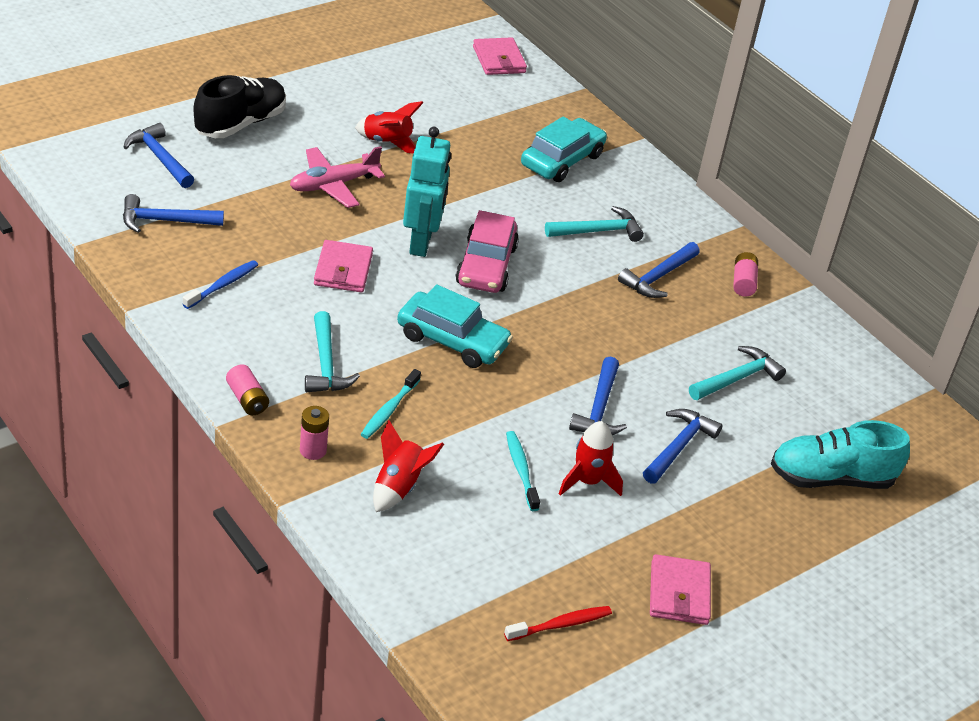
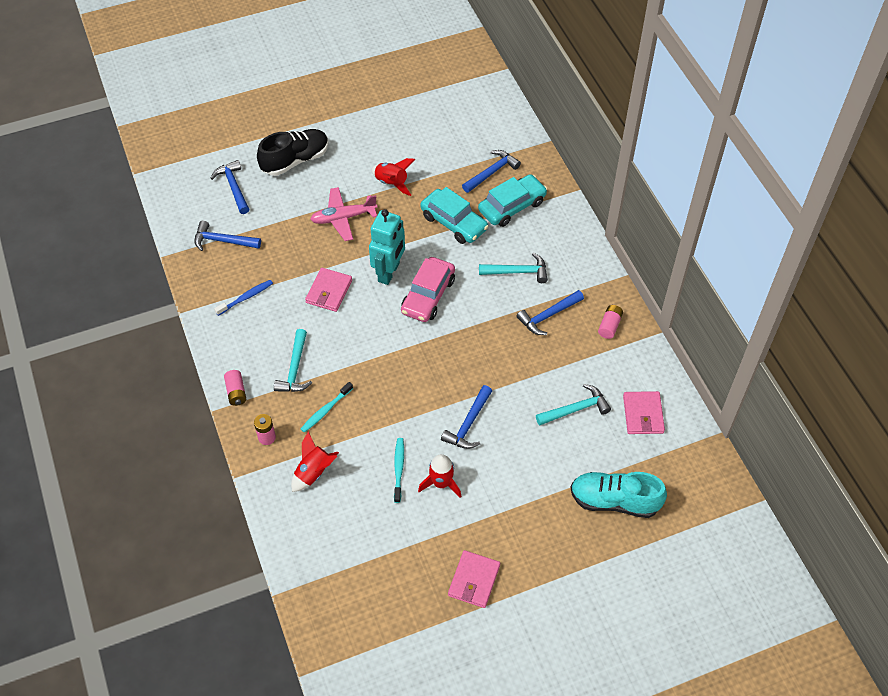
camera: 20 degrees right, 15 degrees up
turquoise car [397,284,513,368] -> turquoise car moved to [420,187,489,244]
pink wallet [473,37,527,75] -> pink wallet moved to [623,391,665,434]
red toothbrush [504,606,612,641] -> none
blue hammer [643,409,722,484] -> blue hammer moved to [462,150,521,193]

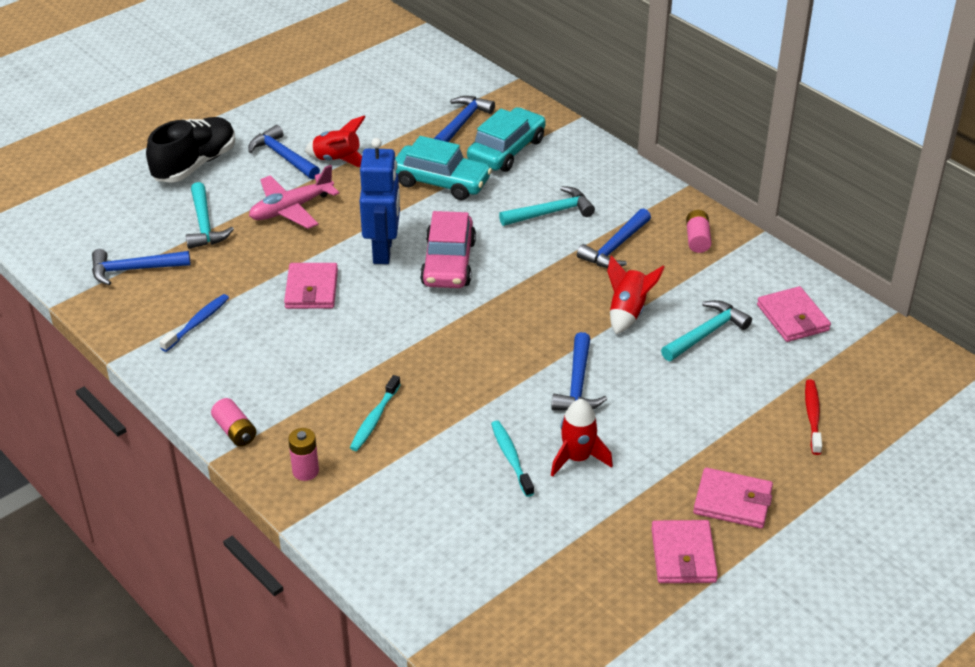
camera: 20 degrees left, 15 degrees down
blue hammer [210,160,249,214] -> blue hammer moved to [248,125,320,179]
turquoise hammer [274,329,312,392] -> turquoise hammer moved to [186,182,234,249]
red rocket [291,431,339,492] -> red rocket moved to [607,255,665,334]
turquoise robot [369,209,405,285] -> blue robot [360,138,400,264]
turquoise shoe [570,472,667,518] -> red toothbrush [805,379,822,455]
none -> pink wallet [693,468,773,529]

